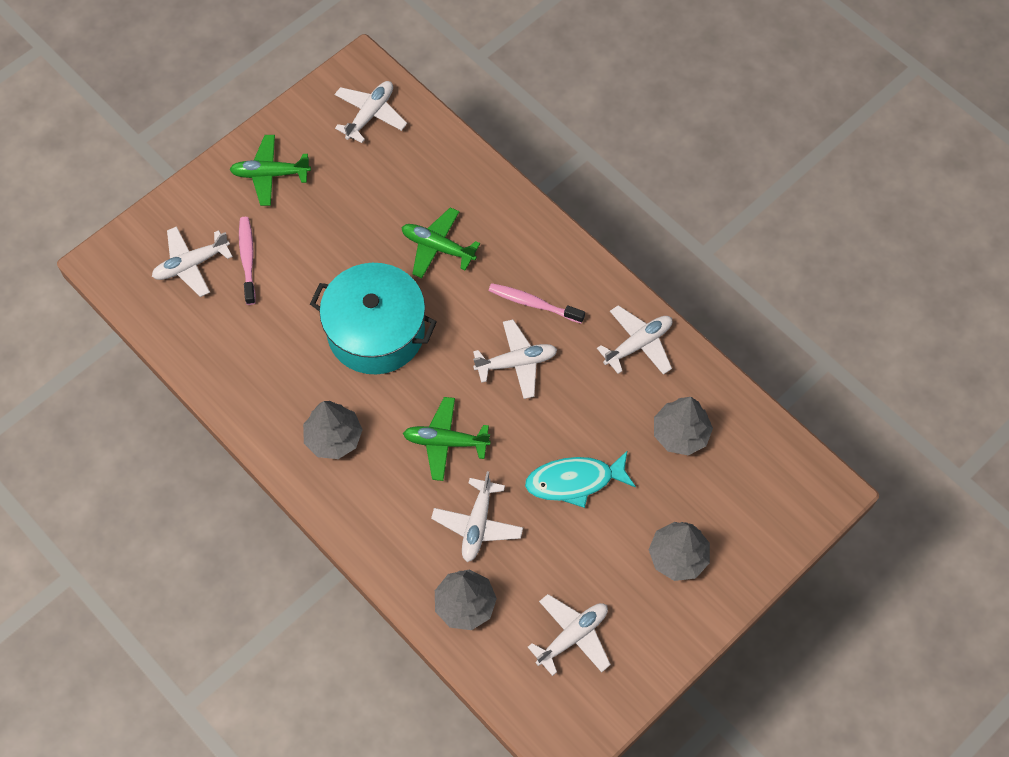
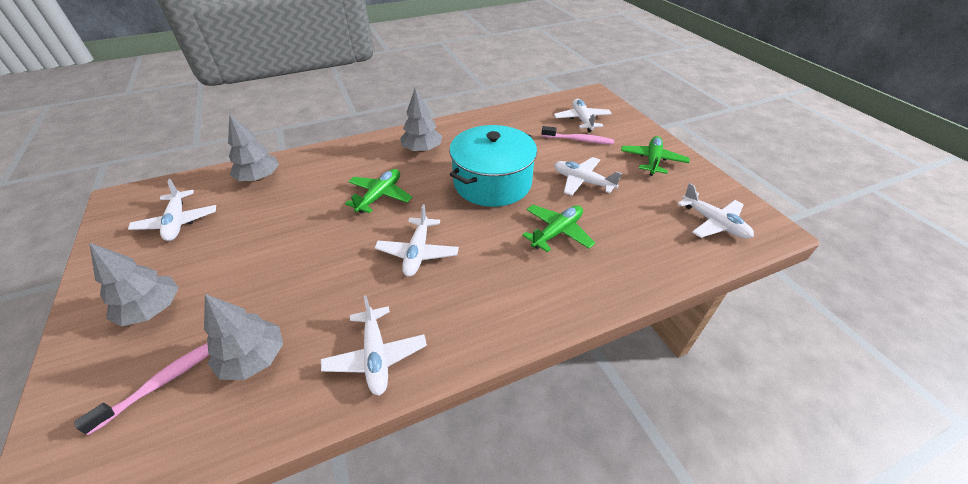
camera: 110 degrees right, 20 degrees down
white plane [431,471,523,562] -> white plane moved to [554,157,622,196]
pink toothbrush [489,283,585,324] -> pink toothbrush moved to [74,343,209,435]
turquoise fish [525,451,636,508] -> none

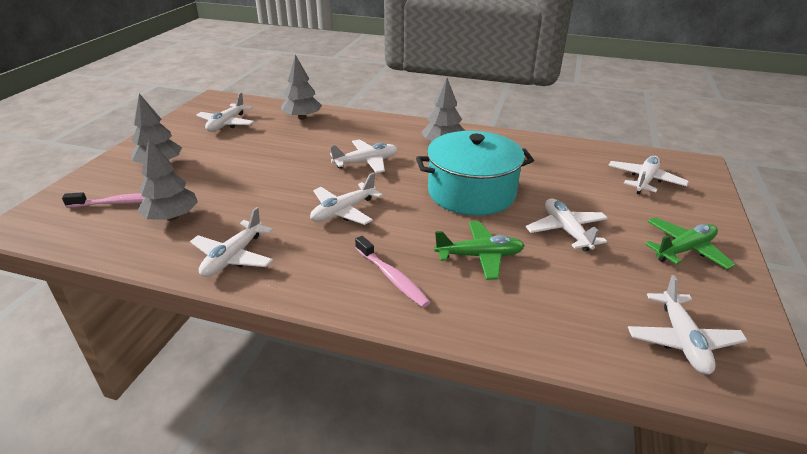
camera: 40 degrees right, 10 degrees down
green plane [345,169,413,214] -> white plane [330,139,398,173]
pink toothbrush [541,126,614,144] -> pink toothbrush moved to [355,236,430,308]

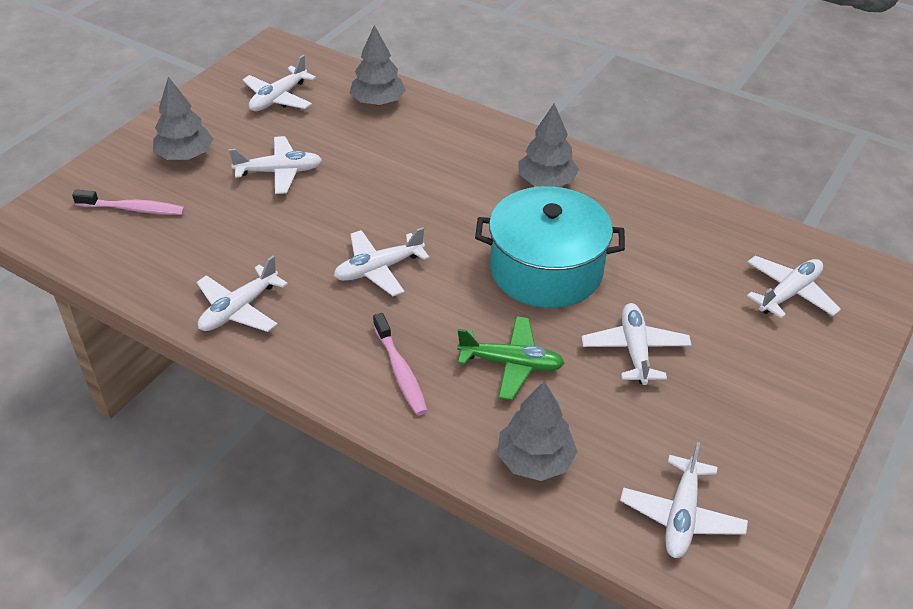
camera: 15 degrees right, 10 degrees up
grey tree [137,139,198,221] -> grey tree moved to [497,381,578,481]
white plane [330,139,398,173] -> white plane moved to [229,136,322,194]
green plane [645,217,735,269] -> none

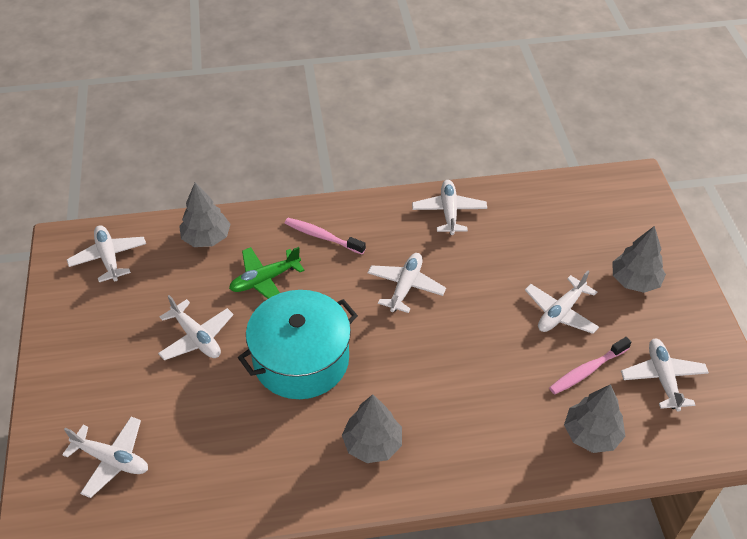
camera: 140 degrees right, 5 degrees up
pink toothbrush [72,190,185,215] -> pink toothbrush moved to [549,337,632,395]
white plane [747,256,841,319] -> white plane turned 75 degrees counterclockwise [62,417,148,498]

